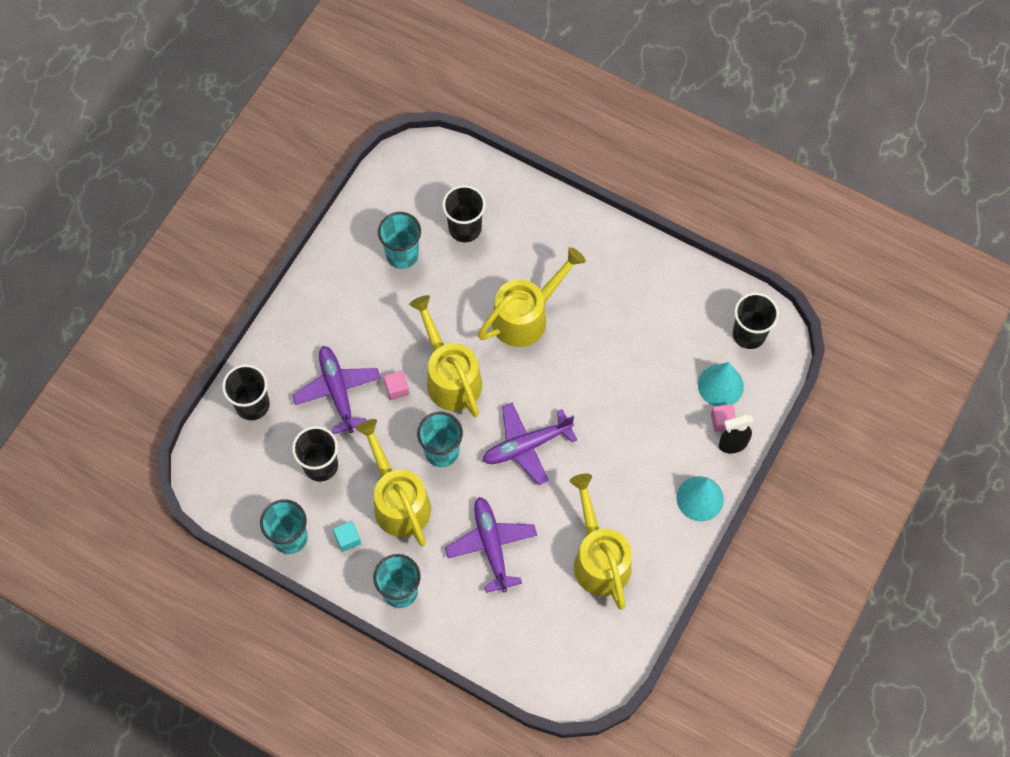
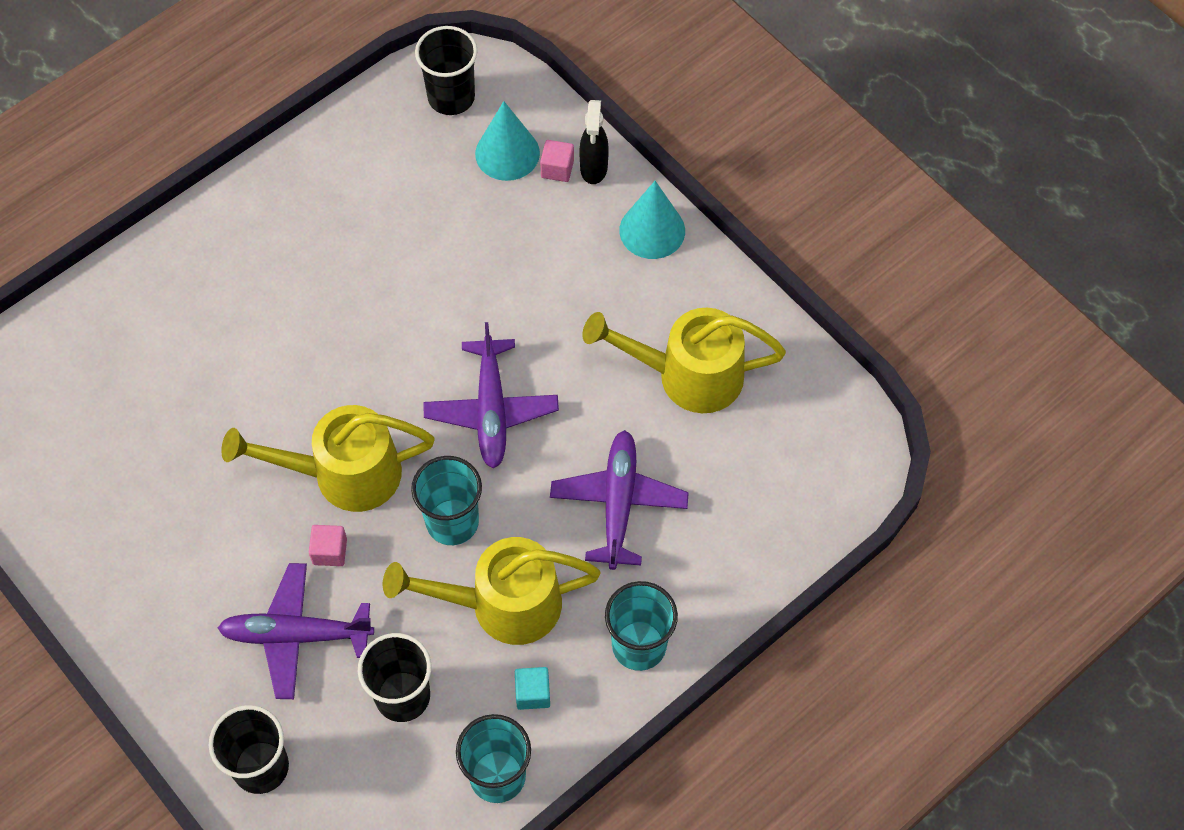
camera: 70 degrees left, 5 degrees down
turquoise cup [378,212,421,269] -> none
black cup [442,185,486,242] -> none
purple plane [445,497,537,593] -> purple plane turned 90 degrees clockwise [550,430,689,570]
yellow watering can [478,247,586,347] -> none

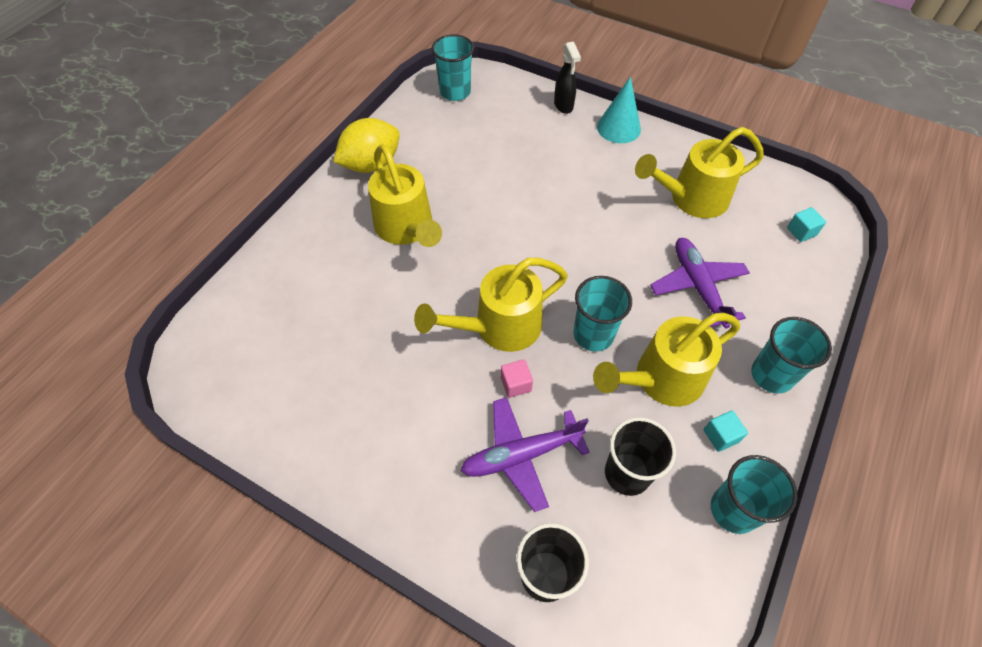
camera: 20 degrees left, 5 degrees down
black cup [415,26,478,115] -> turquoise cup [432,34,474,101]
purple plane [423,322,559,468] -> none
turquoise cone [475,101,540,181] -> none
pink cube [540,140,574,182] -> none
none -> yellow lemon [333,118,400,173]
none -> yellow watering can [368,144,442,247]
none -> turquoise cube [787,207,826,242]

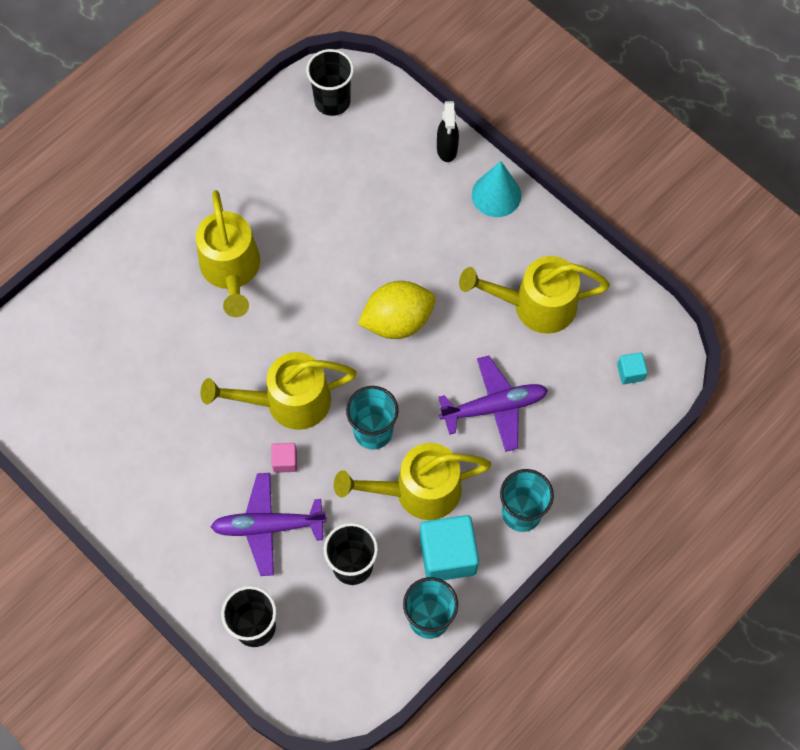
camera: 15 degrees right, 10 degrees up
yellow lemon [333,118,400,173] -> yellow lemon moved to [358,281,436,339]
turquoise cup [432,34,474,101] -> black cup [306,49,354,116]
purple plane [650,238,750,329] -> purple plane turned 75 degrees clockwise [439,356,548,452]
turquoise cube [704,411,748,452] -> turquoise cube [420,515,479,580], size x2.08

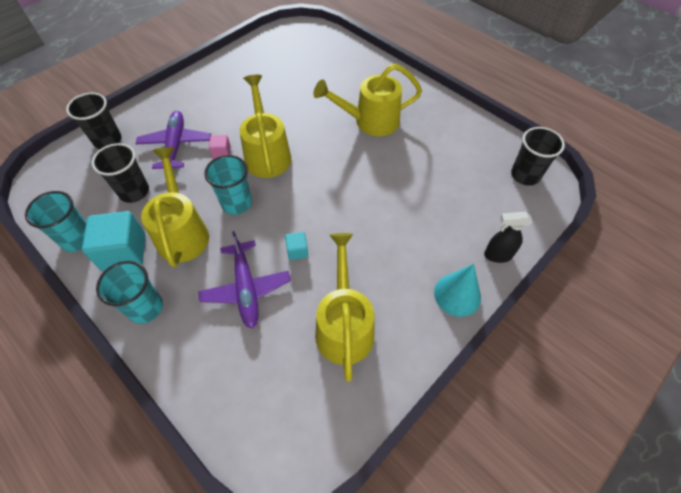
camera: 90 degrees right, 10 degrees down
yellow lemon [358,281,436,339] -> none
turquoise cube [617,352,647,384] -> turquoise cube moved to [285,232,308,260]

